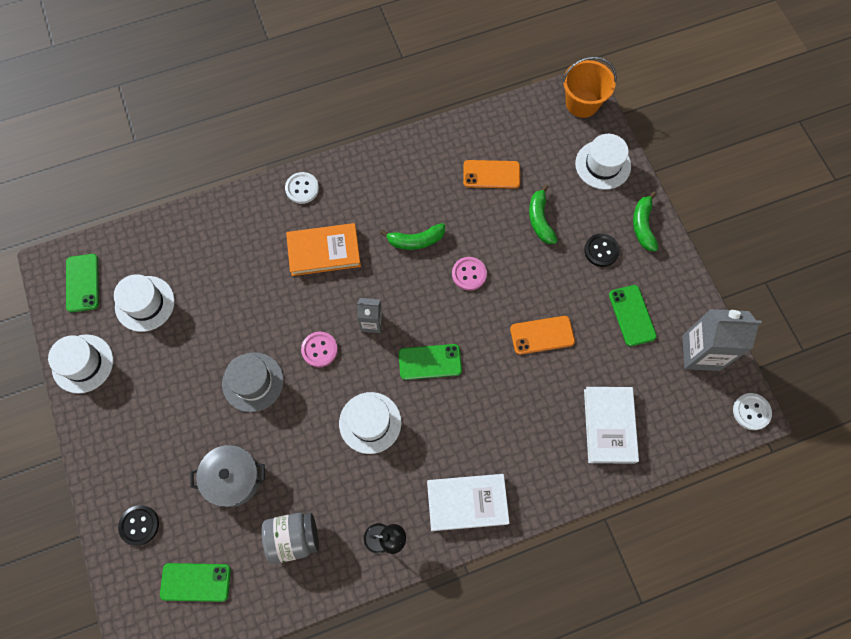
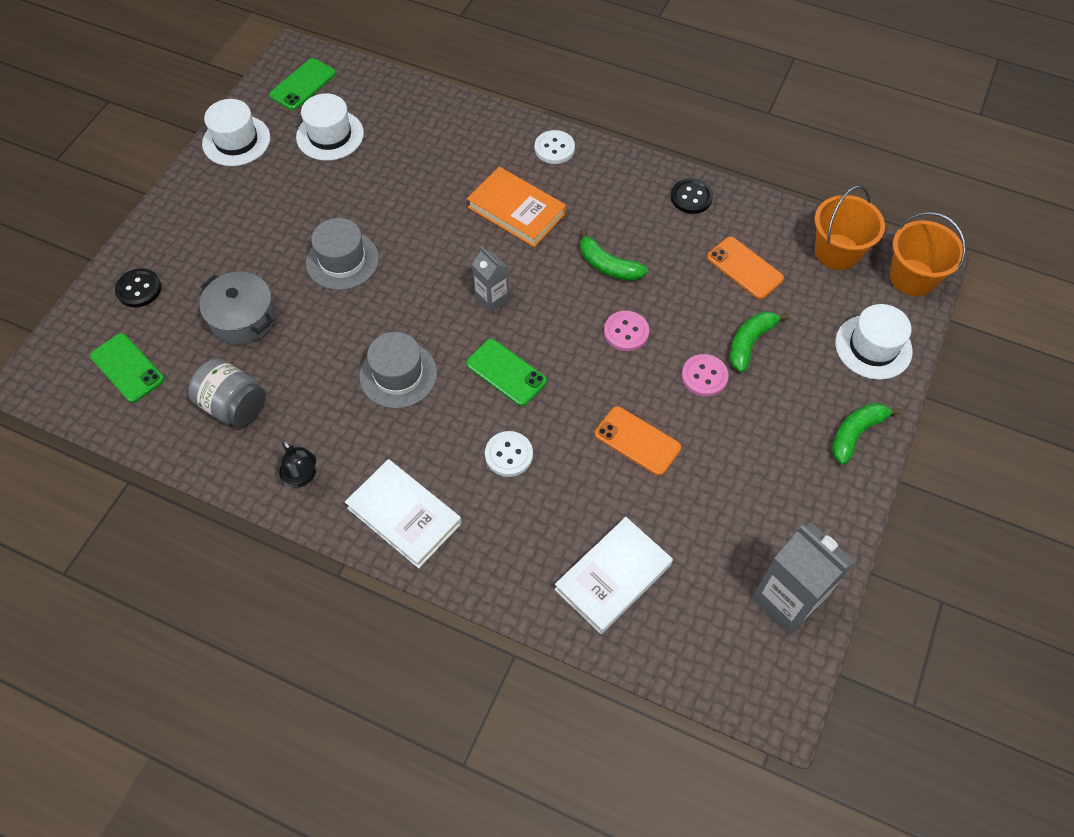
camera: 45 degrees right, 10 degrees down
pink button [301,332,338,367] -> pink button moved to [681,354,729,397]
white hat [339,392,401,454] -> grey hat [360,332,437,409]
black button [584,234,620,267] -> black button moved to [671,178,713,214]
green phone [609,285,657,346] -> none
white button [733,393,772,430] -> white button moved to [485,431,533,477]
none -> orange bucket [814,186,885,270]

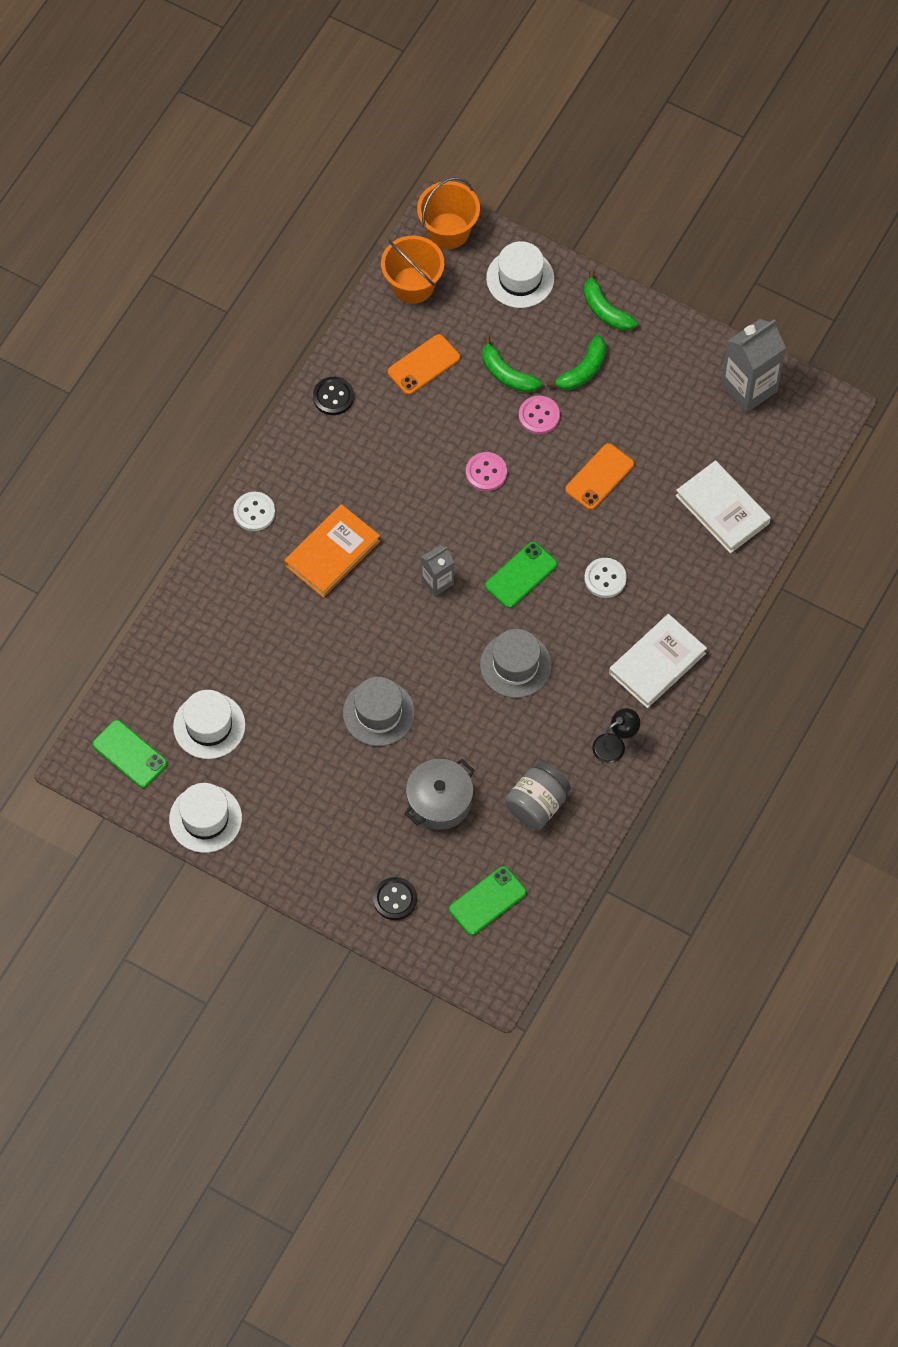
camera: 85 degrees left, 5 degrees up
green banana [580,229,648,281] -> green banana moved to [547,335,606,390]

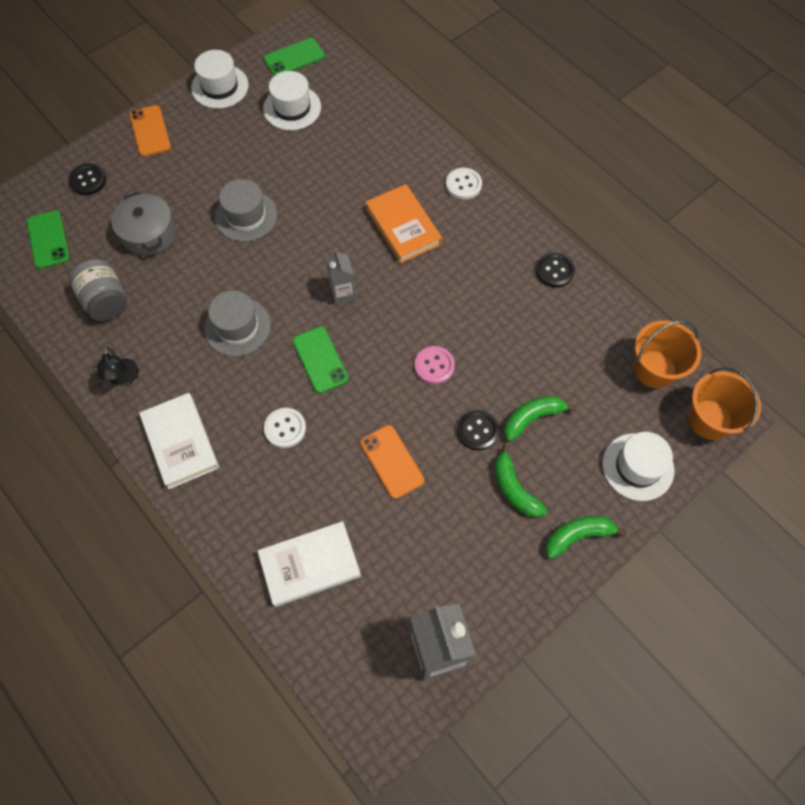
camera: 110 degrees right, 0 degrees up
orange phone [388,334,460,395] -> orange phone moved to [129,105,171,157]
pink button [519,396,560,434] -> black button [457,410,499,450]

